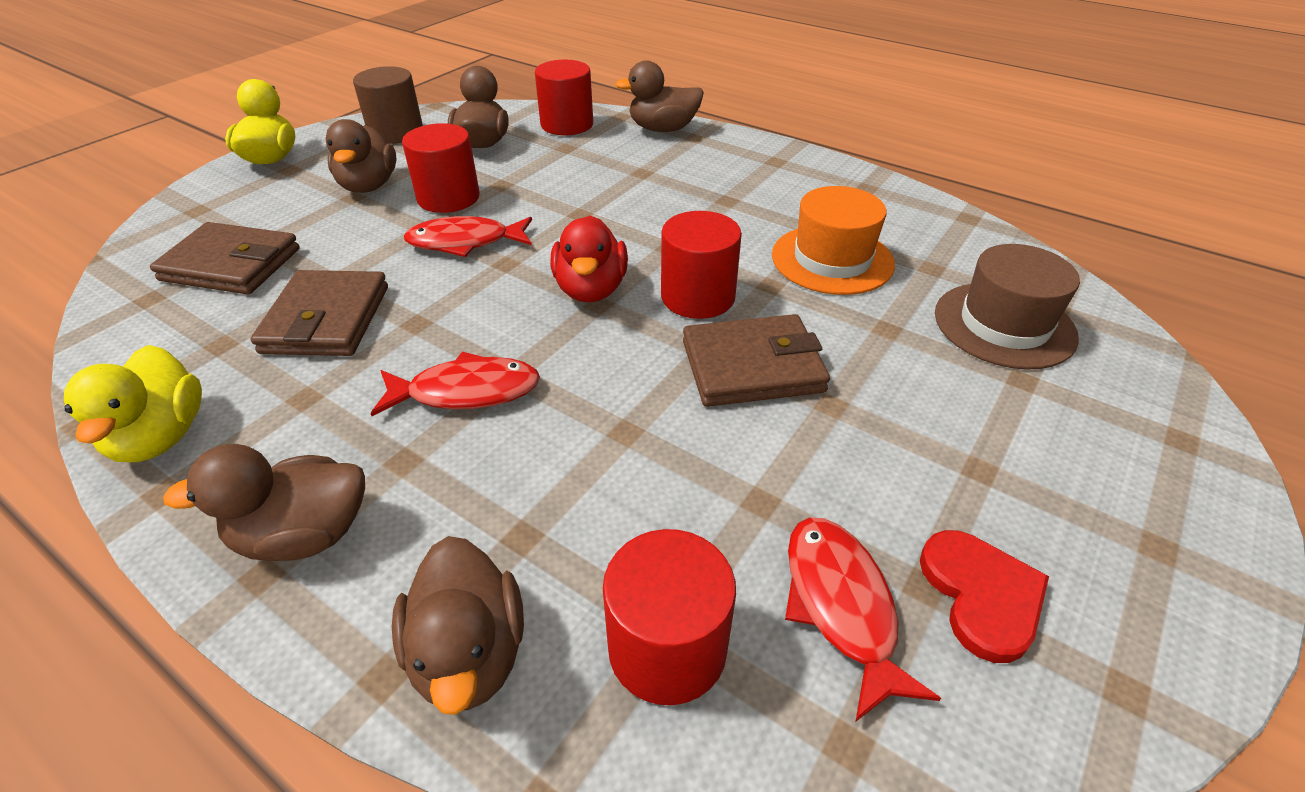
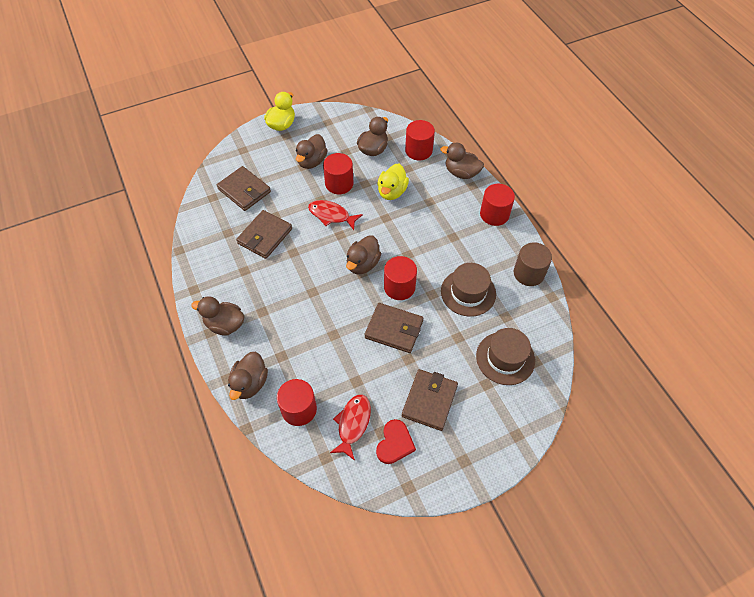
camera: 30 degrees right, 15 degrees up
yellow duck [64,345,202,462] -> yellow duck moved to [377,163,409,200]
brown cylinder [353,66,423,144] -> brown cylinder moved to [514,242,552,286]
red fish [370,352,540,416] -> none
red duck [551,215,628,302] -> brown duck [346,235,381,274]
orange hat [772,186,895,295] -> brown hat [441,263,496,317]
none -> brown wallet [402,369,458,431]
none -> red cylinder [480,184,515,226]

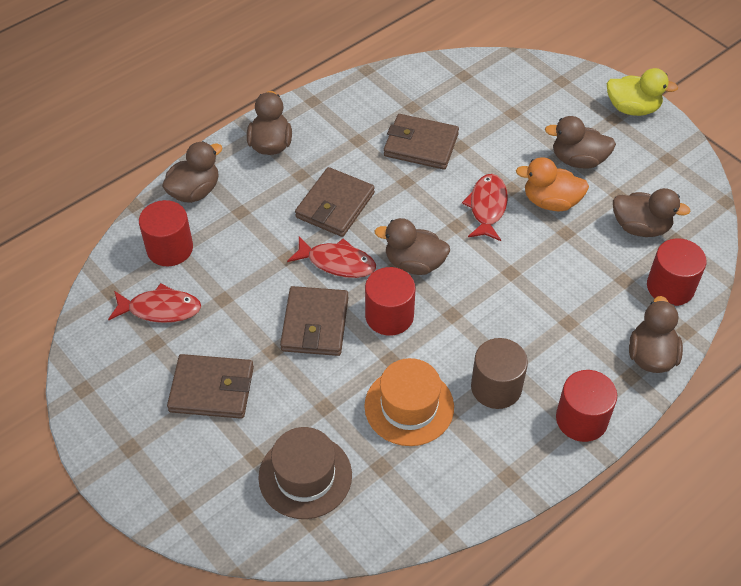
camera: 75 degrees right, 5 degrees down
brown wallet [217,166,271,211] -> brown wallet moved to [295,167,375,237]
brown duck [228,352,268,400] -> brown duck turned 135 degrees clockwise [162,141,223,203]
red cylinder [323,153,353,194] -> orange duck [516,157,589,211]
red heart [376,419,416,464] -> none
yellow duck [377,163,409,200] -> none
brown hat [441,263,496,317] -> orange hat [364,358,454,446]
brown cylinder [514,242,552,286] -> brown cylinder moved to [471,338,528,409]
none -> red fish [287,236,376,278]

